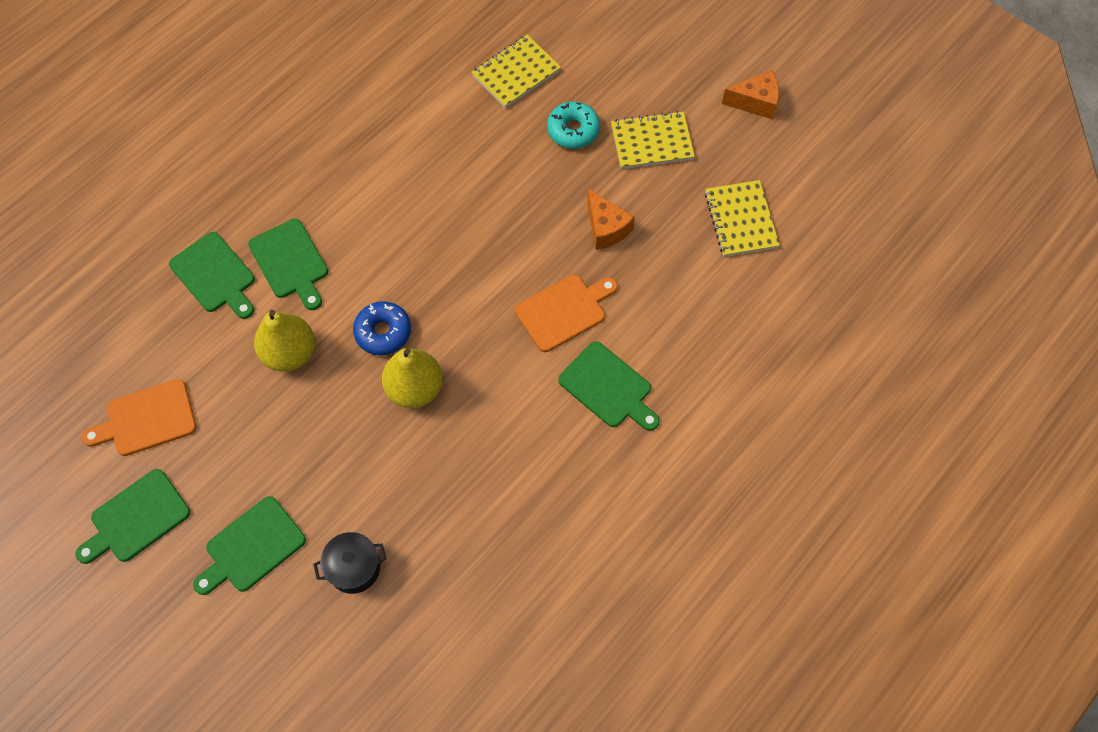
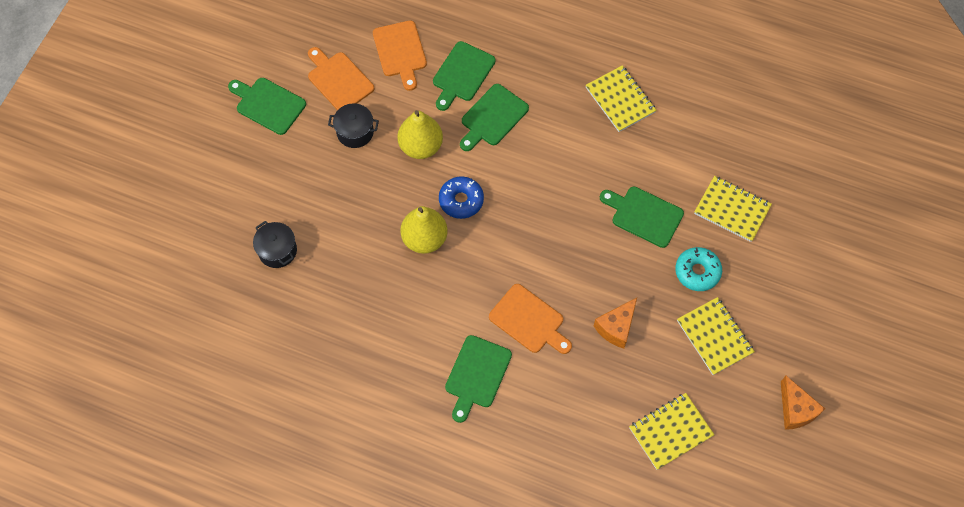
camera: 70 degrees right, 0 degrees up
green cutting board [193,496,306,595] -> green cutting board moved to [600,187,684,248]
none -> black pot [328,103,379,148]
none -> orange cutting board [373,20,427,91]
none -> yellow notebook [585,65,656,132]

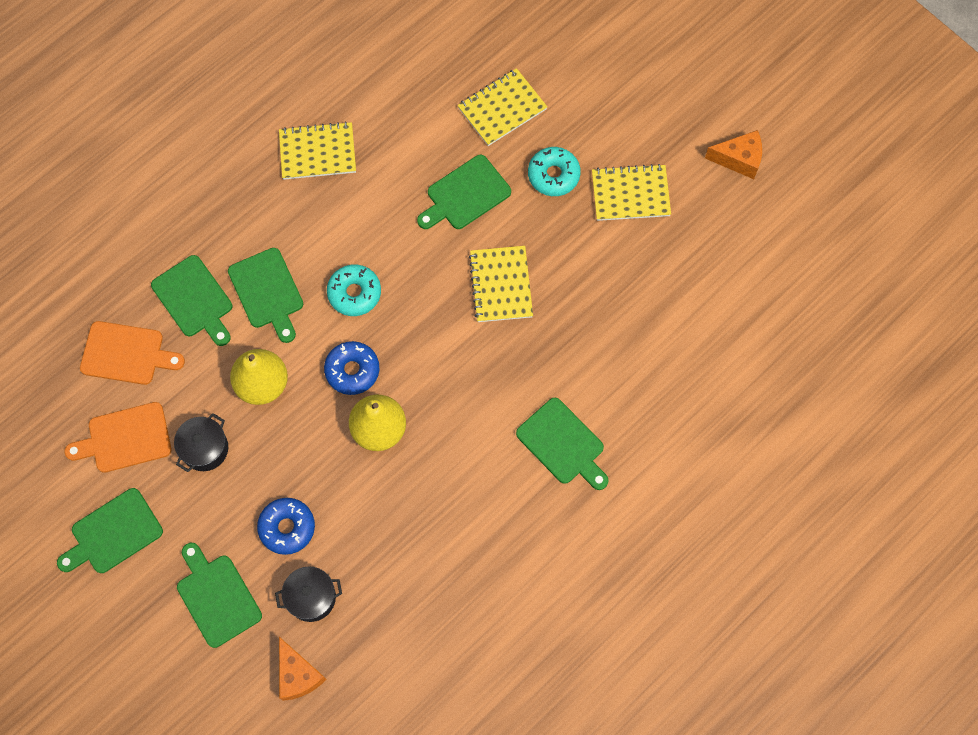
camera: 65 degrees left, 5 degrees up
orange cutting board [489,284,572,354] -> none
orange cheese [594,298,637,349] -> orange cheese moved to [279,637,326,701]
yellow notebook [629,393,714,470] -> yellow notebook moved to [469,246,533,322]
none -> green cutting board [177,543,262,648]
none -> blue donut [257,498,315,555]
none -> turquoise donut [327,265,381,316]

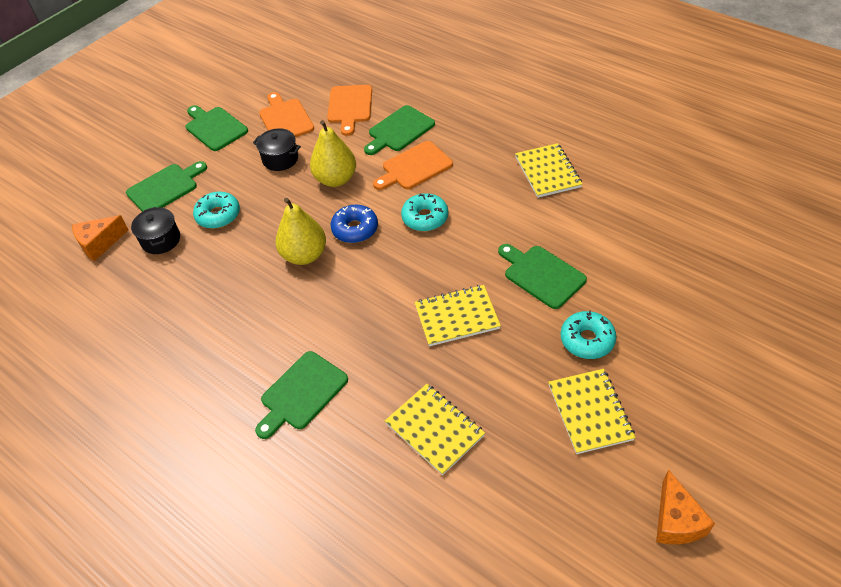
camera: 85 degrees right, 20 degrees down
green cutting board [228,248,303,343] -> orange cutting board [373,141,453,190]
blue donut [257,498,315,555] -> turquoise donut [193,192,240,229]
yellow notebook [457,68,547,146] -> yellow notebook moved to [385,384,485,475]

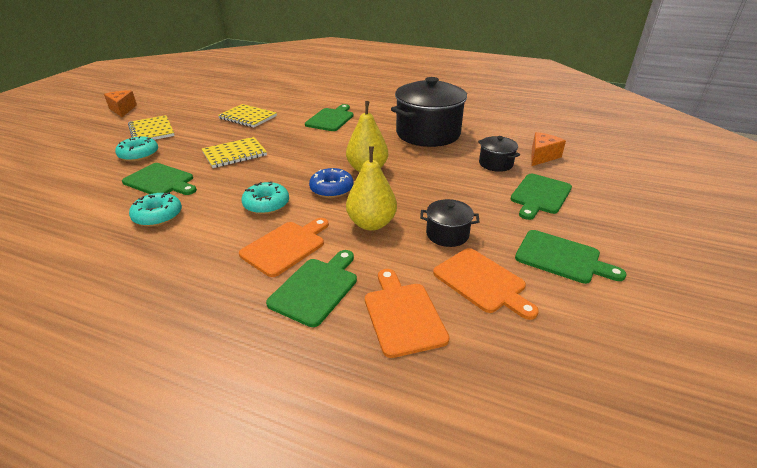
camera: 160 degrees right, 15 degrees down
turquoise donut [193,192,240,229] -> turquoise donut moved to [129,192,182,227]
yellow notebook [515,143,582,198] -> none
none -> black pot [391,77,467,147]

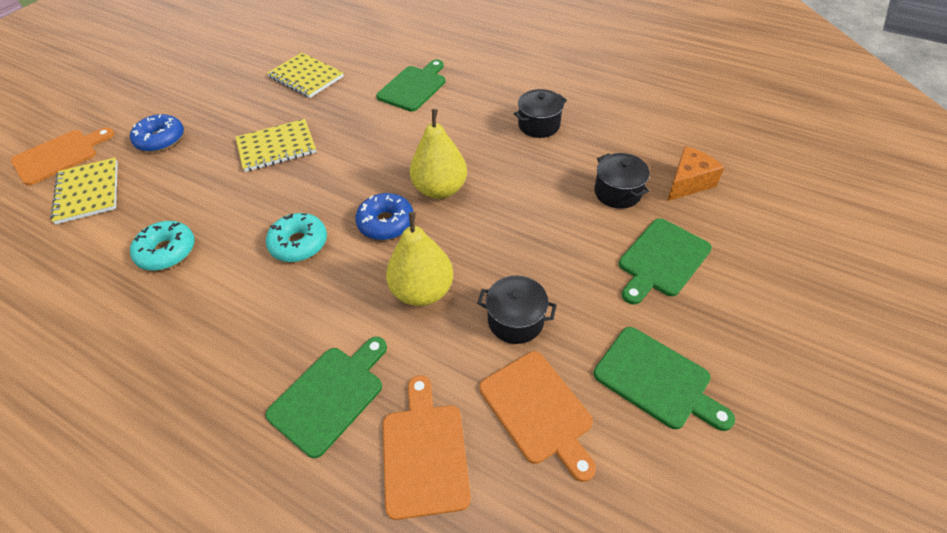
camera: 10 degrees right, 15 degrees up
orange cheese [104,90,137,117] -> none
turquoise donut [115,136,158,162] -> blue donut [130,114,184,152]
green cutting board [122,163,197,195] -> none
yellow notebook [128,115,175,140] -> yellow notebook moved to [50,158,118,224]
orange cutting board [239,218,329,277] -> orange cutting board moved to [11,128,115,186]
black pot [391,77,467,147] -> black pot [514,89,567,138], size x0.47

